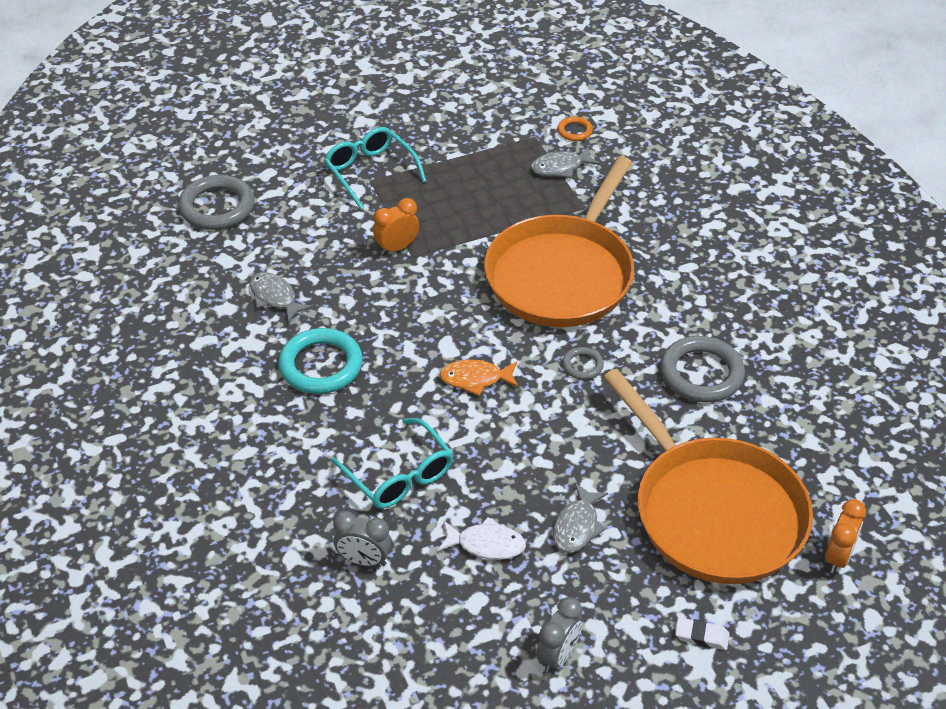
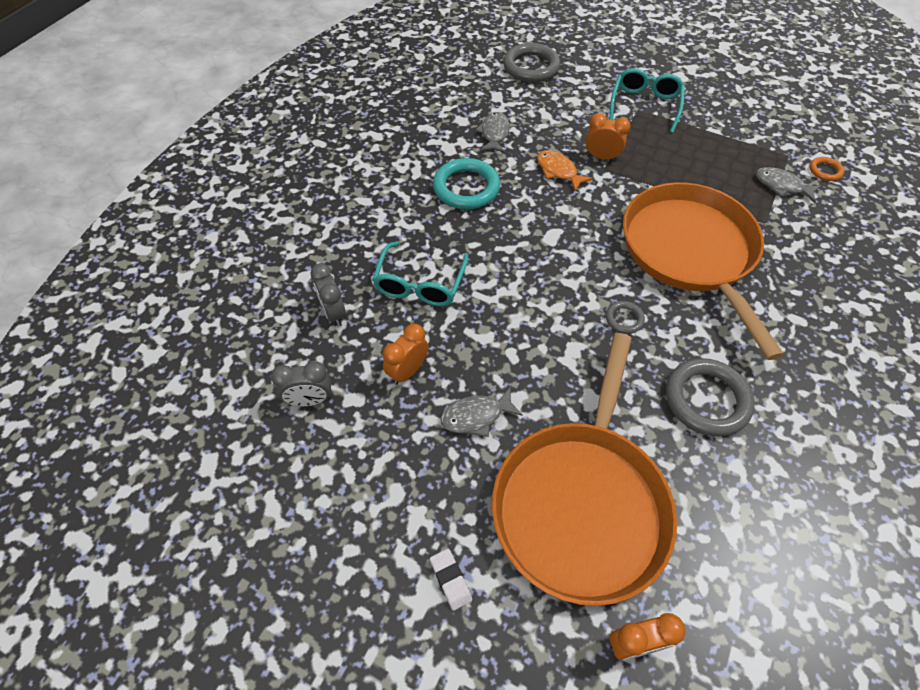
camera: 50 degrees right, 10 degrees up
white fish [437,517,526,560] -> orange clock [383,324,429,385]
orange fish [440,360,519,396] -> orange fish moved to [537,150,593,191]
orange pan [484,156,634,327] -> orange pan turned 90 degrees clockwise [623,182,784,360]
grey clock [536,597,583,673] -> grey clock moved to [271,361,331,407]

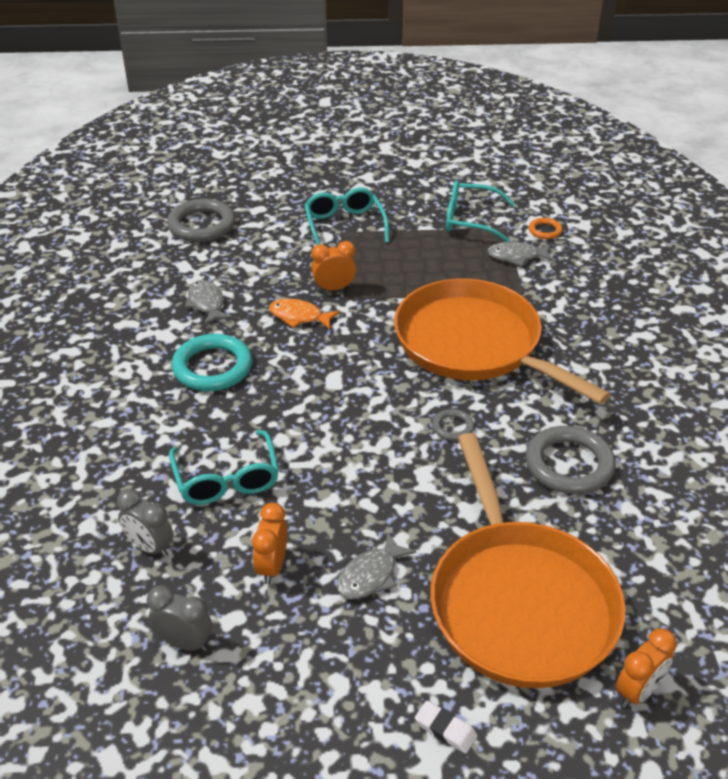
camera: 30 degrees left, 15 degrees down
grey clock [271,361,331,407] -> grey clock turned 120 degrees counterclockwise [147,585,212,652]
none -> turquoise glasses [446,180,515,242]

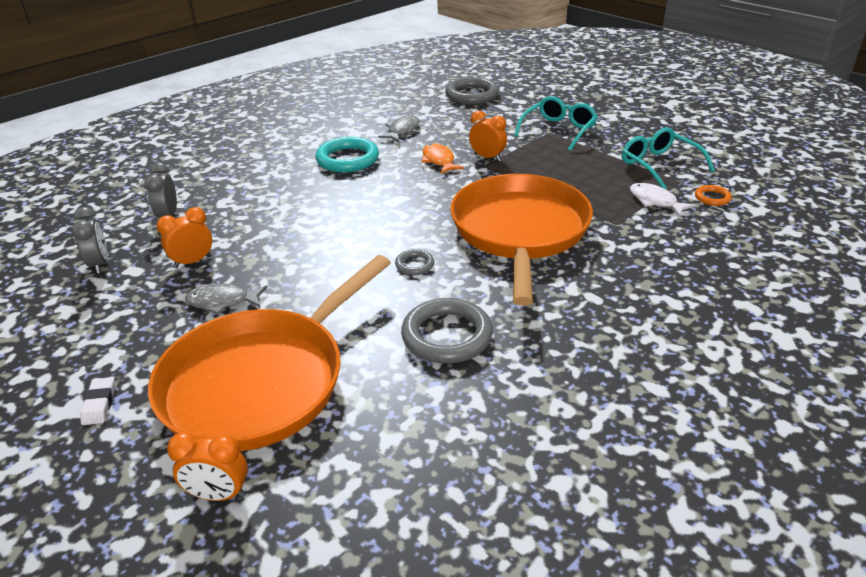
camera: 50 degrees right, 5 degrees down
turquoise glasses [169,430,279,505] -> none
grey fish [487,242,554,266] -> white fish [630,183,696,216]

